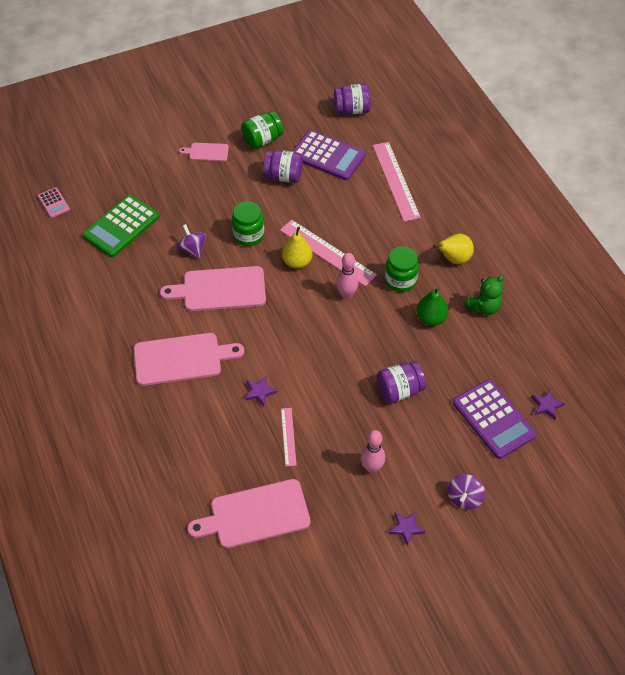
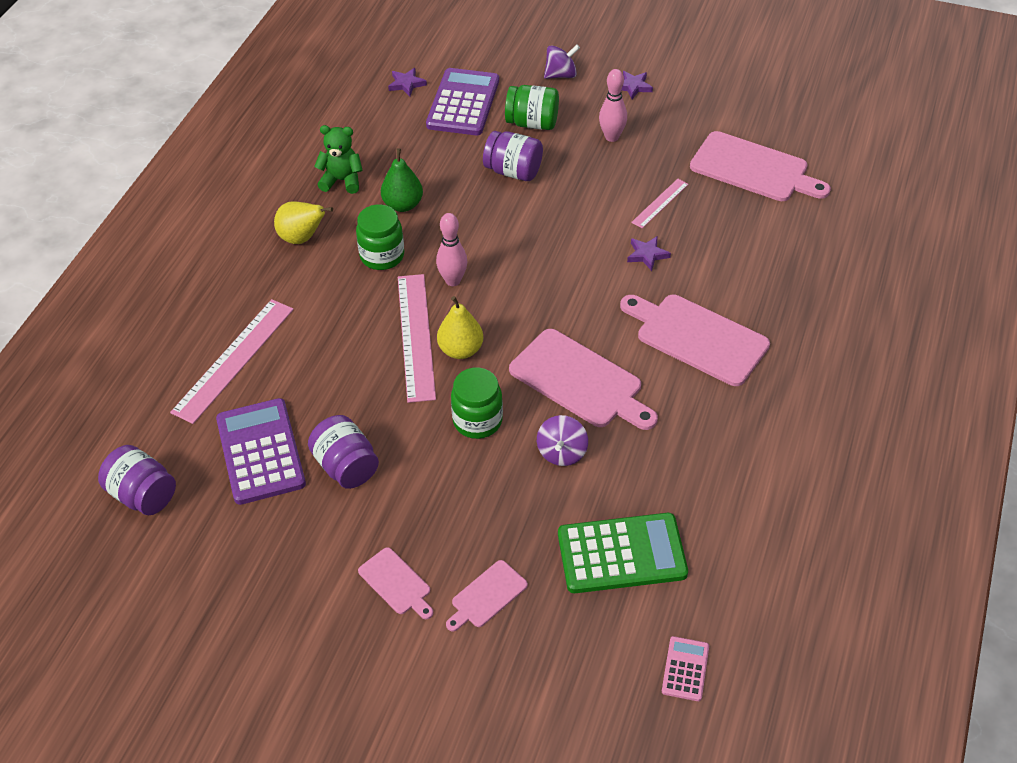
camera: 135 degrees left, 5 degrees down
green jar [241,111,284,149] -> green jar moved to [505,85,559,130]
none -> pink cutting board [446,560,528,632]

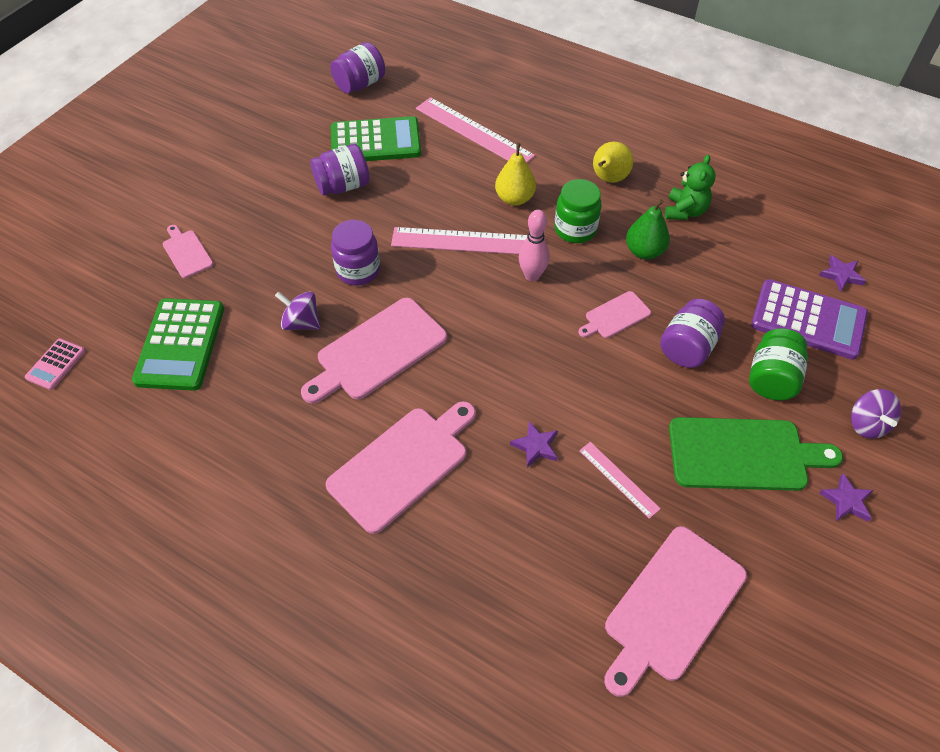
camera: 100 degrees right, 5 degrees up
purple calculator [216,398,306,505] -> green calculator [331,116,421,161]
pink cutting board [358,547,433,619] -> pink cutting board moved to [578,291,651,338]
yellow pear [437,296,483,359] -> yellow pear moved to [495,143,536,206]
green jar [451,367,503,439] -> purple jar [331,220,380,285]
pink bowling pin [599,69,627,142] -> green cutting board [669,417,843,491]
pink calculator [662,636,709,701] -> pink calculator turned 90 degrees clockwise [25,339,85,390]

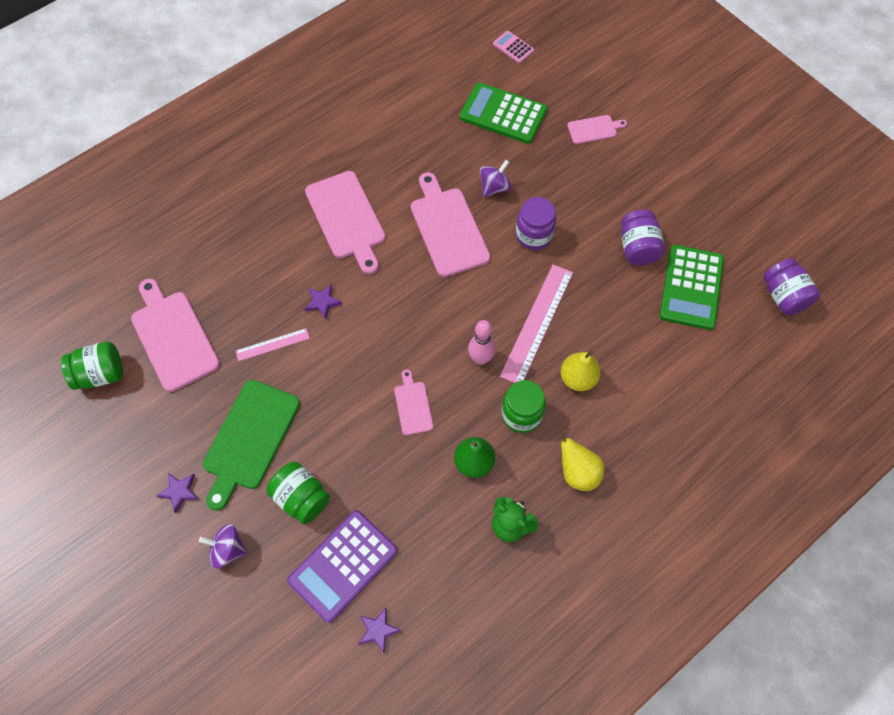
camera: 110 degrees right, 10 degrees up
pink ruler [416,97,535,163] -> none
purple jar [660,299,725,368] -> none
none -> green jar [61,342,123,390]

